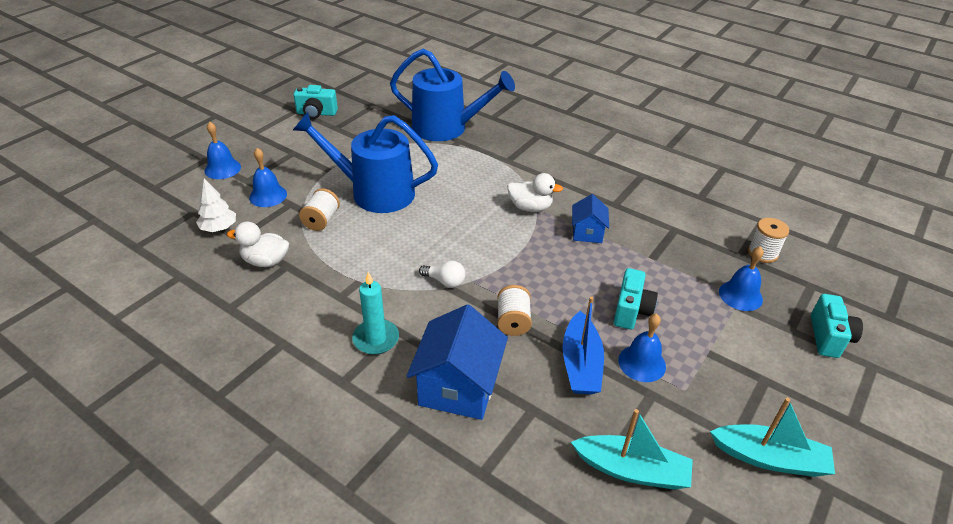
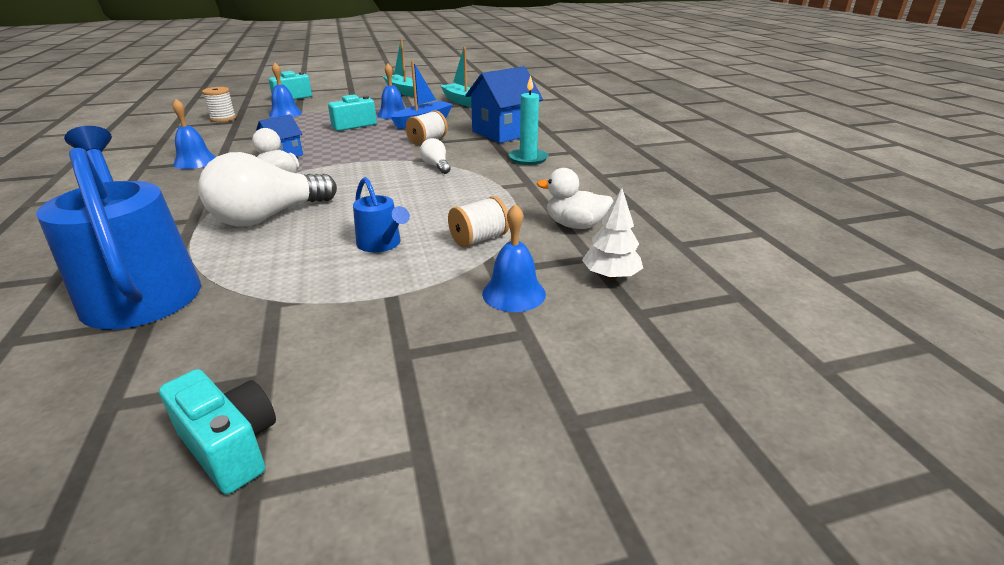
camera: 140 degrees left, 10 degrees down
blue bell [204,122,241,179] -> blue bell moved to [173,99,216,169]
white duck [227,221,289,267] -> white duck turned 150 degrees clockwise [537,168,613,229]
blue watering can [293,112,438,213] -> blue watering can [353,177,410,252], size x0.48
none -> white light bulb [198,152,337,226]

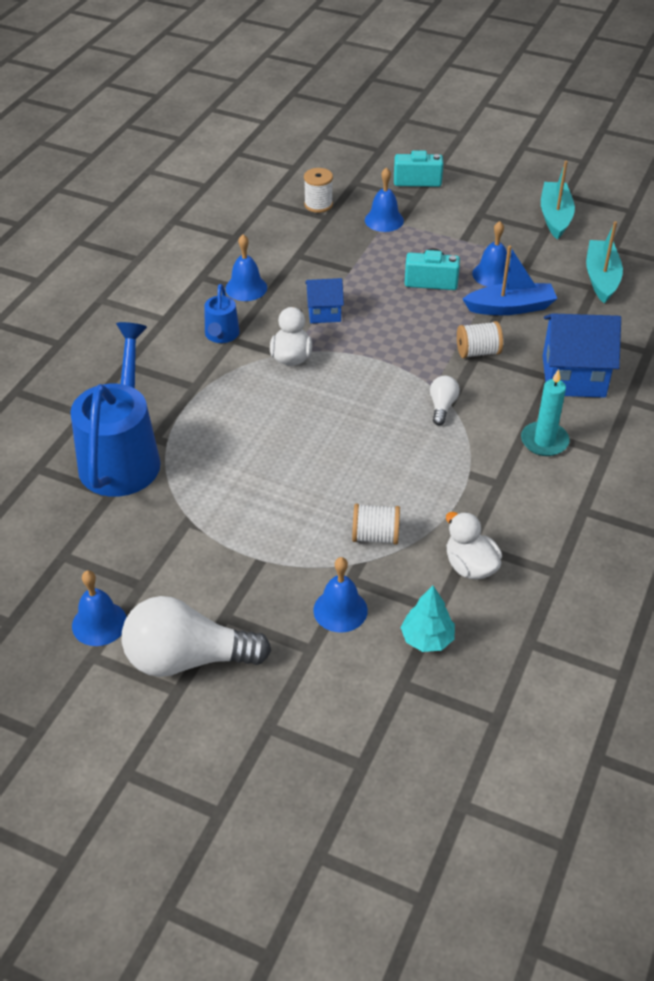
camera: 40 degrees right, 15 degrees up
turquoise camera [159,369,276,494] -> blue bell [72,570,127,646]
white light bulb [198,152,337,226] -> white light bulb moved to [122,596,271,677]
blue watering can [353,177,410,252] -> blue watering can moved to [204,284,240,343]
white tree [582,188,643,280] -> turquoise tree [401,586,455,652]

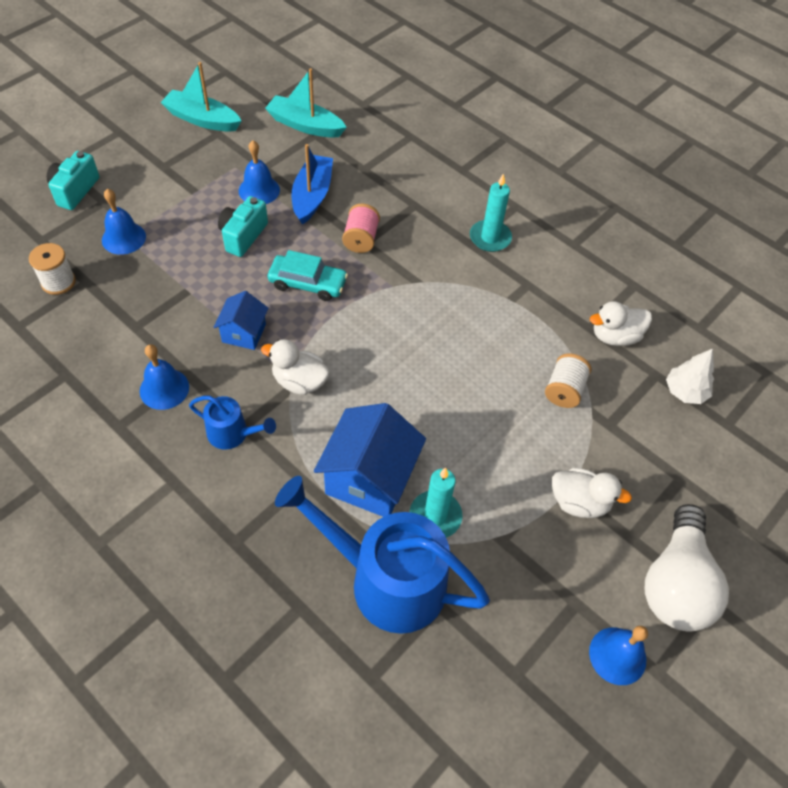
camera: 75 degrees left, 10 degrees up
blue bell [313,557,368,633] -> none
turquoise tree [401,586,455,652] -> white tree [666,349,714,404]
white light bulb [430,376,460,425] -> none
white spool [457,321,503,358] -> pink spool [342,204,380,253]
blue house [543,313,621,398] -> blue house moved to [314,403,426,517]
none -> turquoise car [267,250,348,301]
none -> turquoise candle [409,468,462,538]
none -> white duck [552,468,632,518]

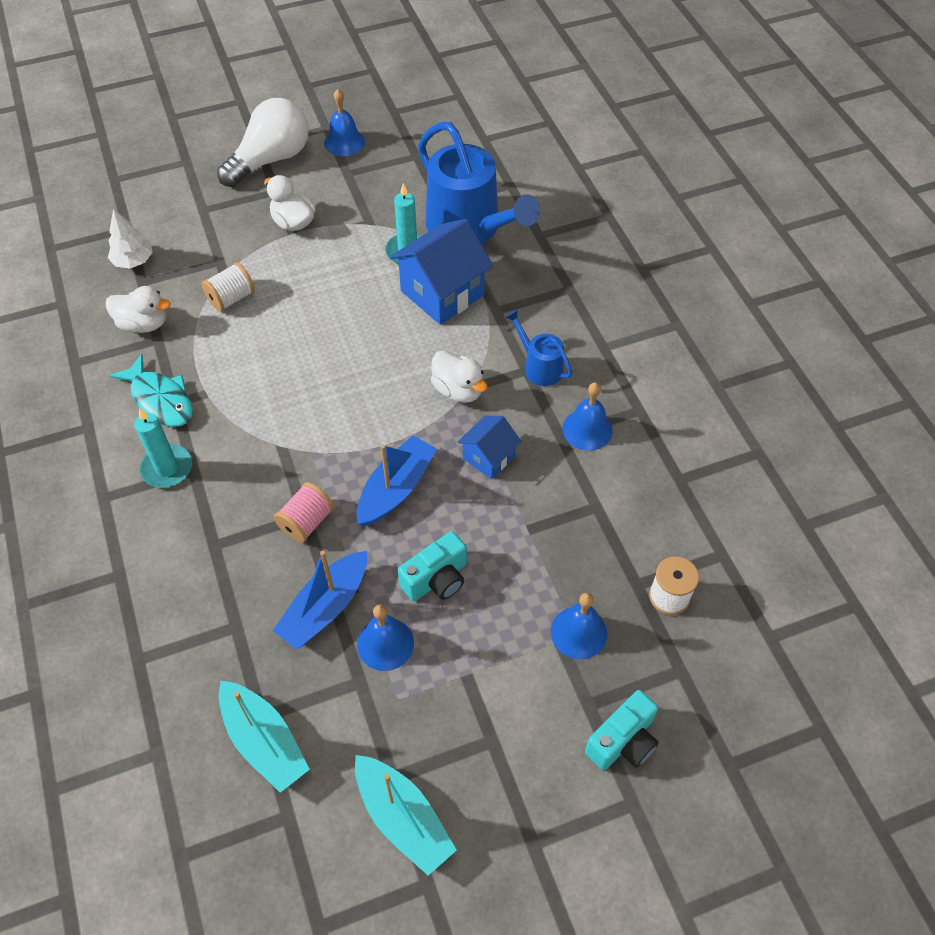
camera: 150 degrees left, 0 degrees up
turquoise car [267,250,348,301] -> blue boat [357,435,437,526]
none -> turquoise fish [109,354,193,427]

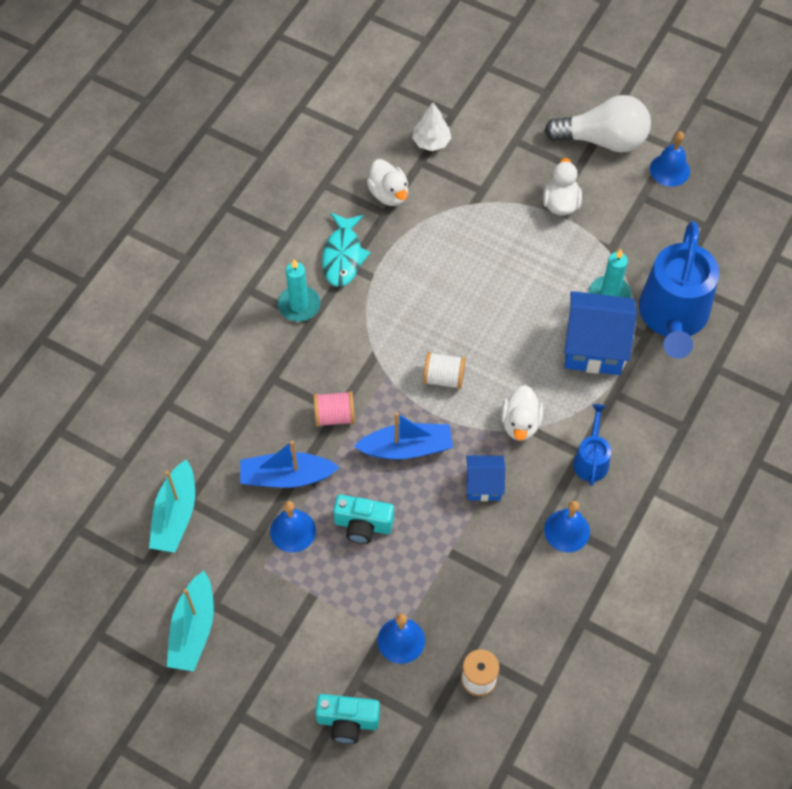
camera: 50 degrees right, 5 degrees up
white spool [202,262,255,312] -> white spool moved to [423,352,466,389]

